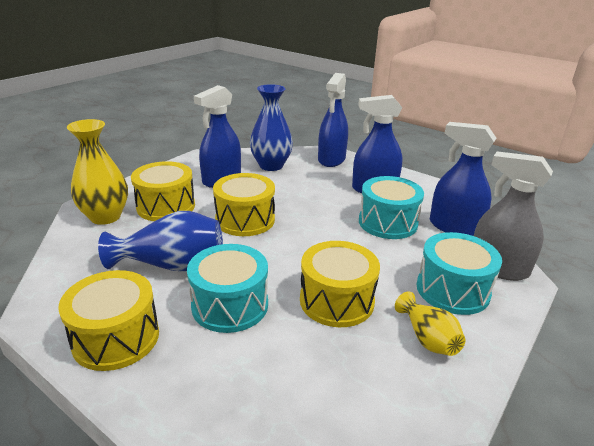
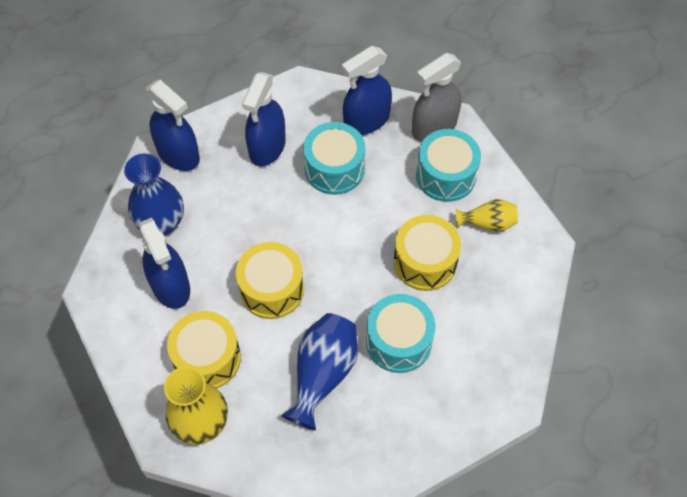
camera: 65 degrees left, 30 degrees up
yellow drum [58,270,159,371] -> none

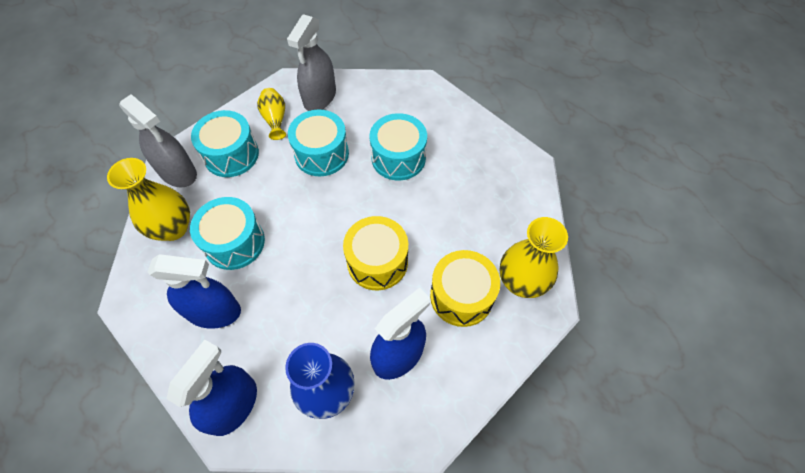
camera: 105 degrees left, 0 degrees up
blue vase [281,313,358,430] -> none
blue spray bottle [342,46,392,135] -> yellow vase [107,158,190,241]
yellow drum [394,215,461,291] -> turquoise drum [288,110,349,176]
none -> grey spray bottle [287,14,336,111]

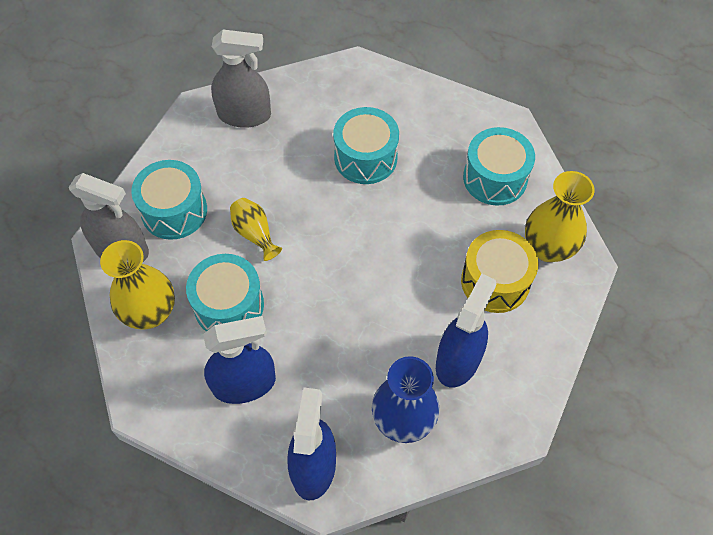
camera: 20 degrees left, 0 degrees up
yellow vase [257,88,286,140] -> yellow vase moved to [230,198,282,261]
grey spray bottle [287,14,336,111] -> grey spray bottle turned 90 degrees counterclockwise [211,30,271,128]
turquoise drum [288,110,349,176] -> turquoise drum moved to [463,127,535,206]
yellow drum [343,216,408,290] -> none

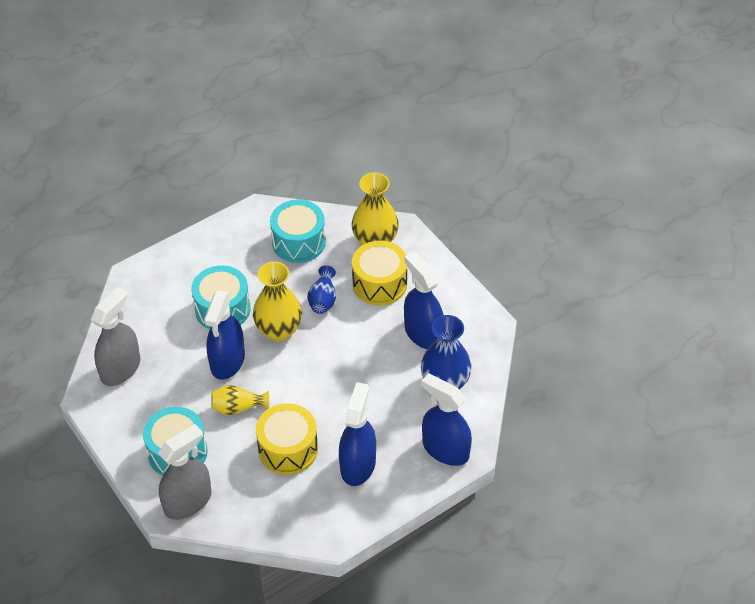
camera: 60 degrees left, 10 degrees down
yellow vase [100,240,175,329] -> yellow vase moved to [253,262,302,342]
turquoise drum [186,254,264,331] -> yellow drum [256,403,318,475]
none -> blue spray bottle [204,291,245,380]
none -> blue vase [307,265,336,314]

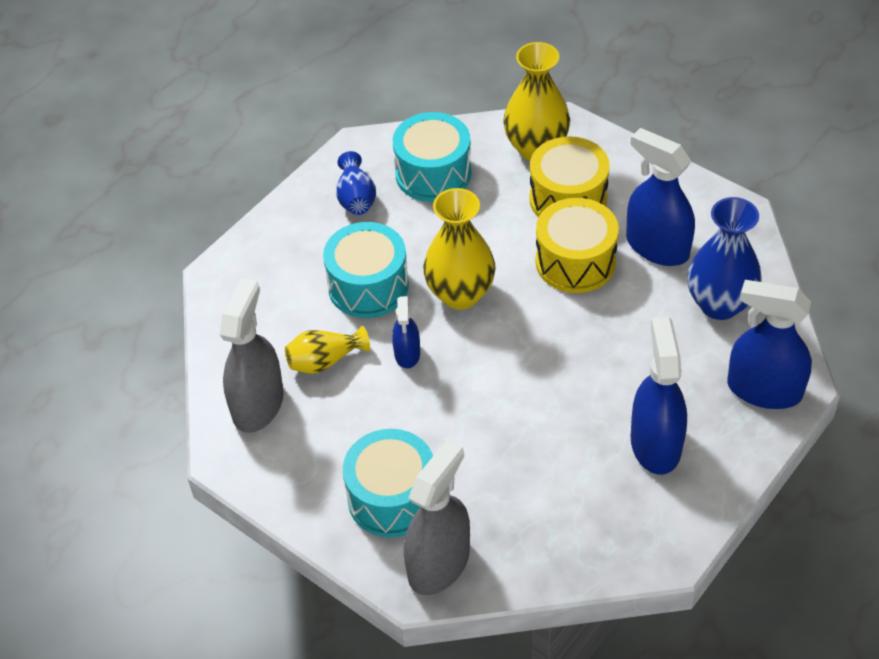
camera: 15 degrees left, 0 degrees up
blue spray bottle [204,291,245,380] -> blue spray bottle [392,296,420,368], size x0.55
yellow vase [211,385,269,415] -> yellow vase moved to [285,326,370,374]
yellow drum [256,403,318,475] -> yellow drum moved to [536,198,619,293]
blue vase [307,265,336,314] -> blue vase moved to [336,151,376,215]

